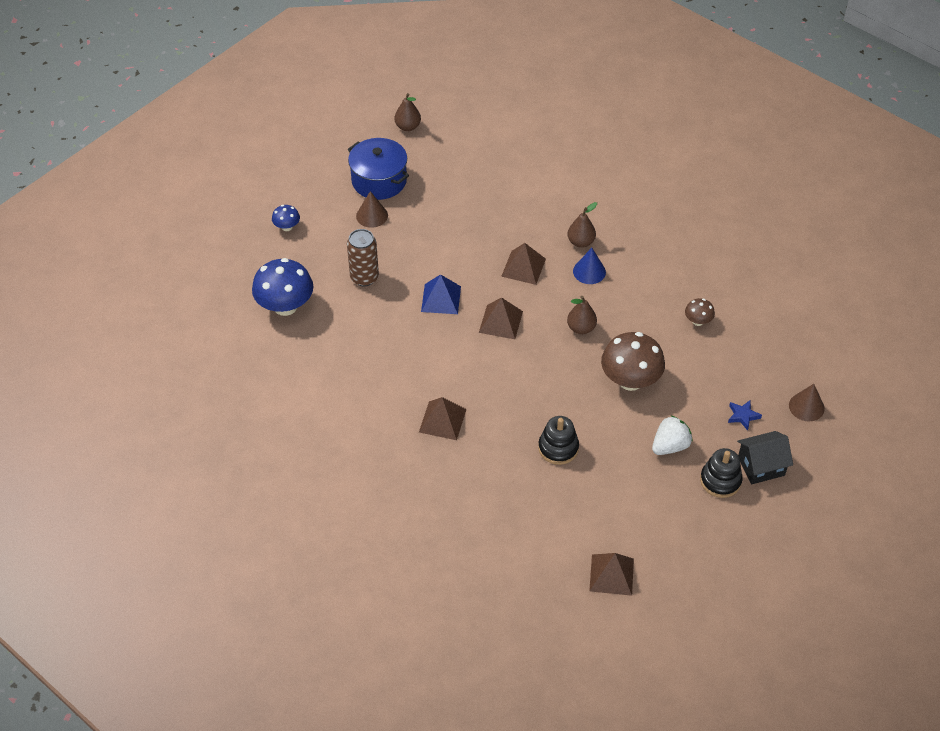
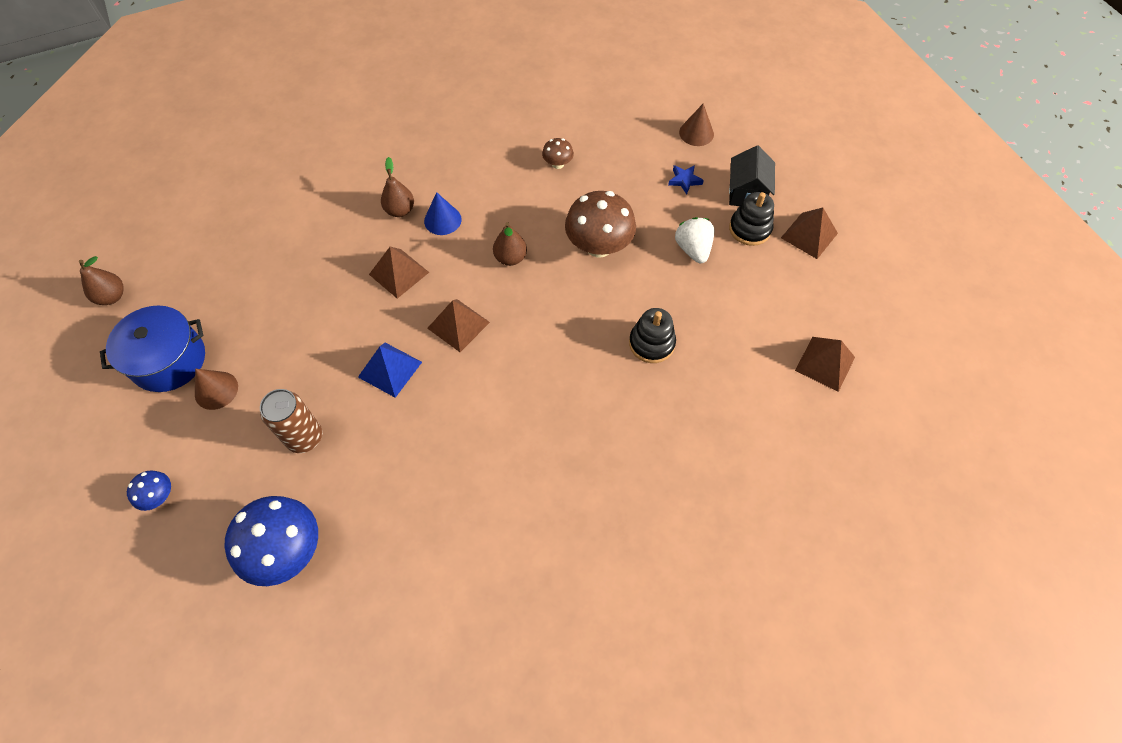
camera: 65 degrees left, 10 degrees up
brown pyramid [419,397,466,440] -> brown pyramid moved to [781,208,838,259]

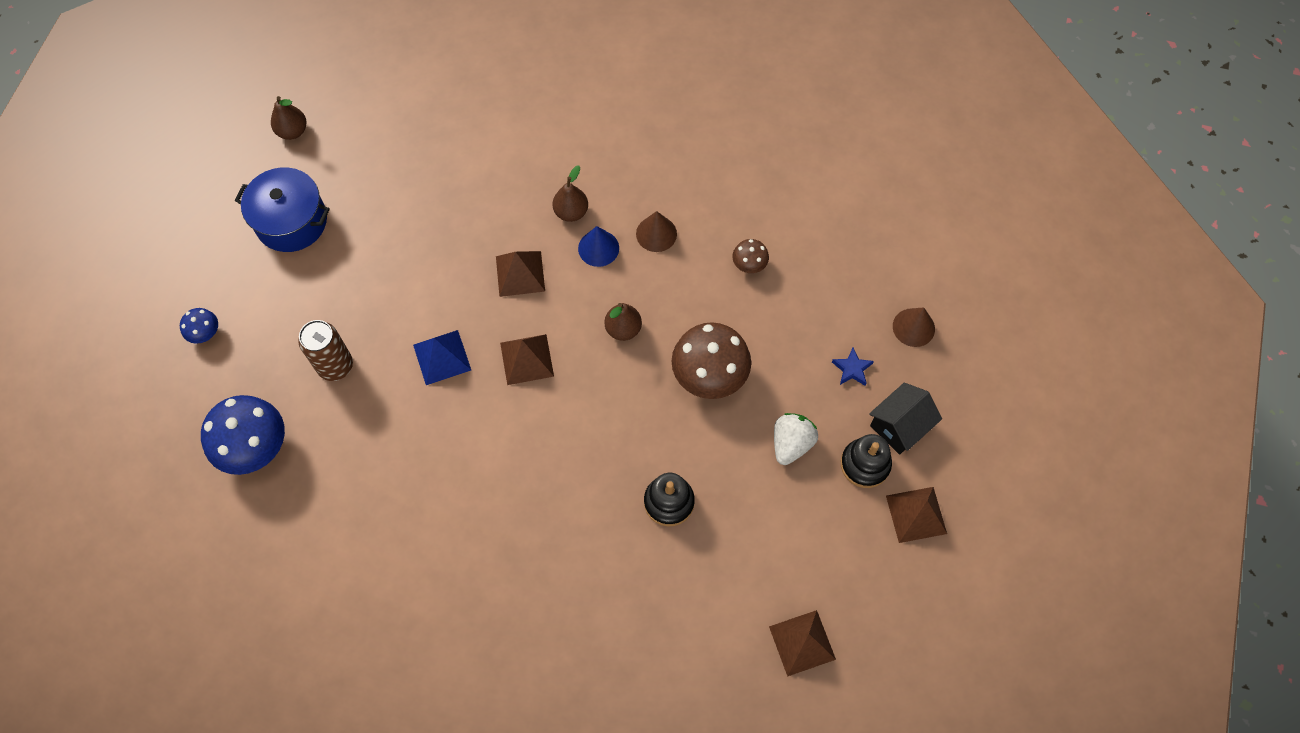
camera: 40 degrees right, 5 degrees up
brown cone [195,369,238,410] -> brown cone moved to [636,211,677,252]

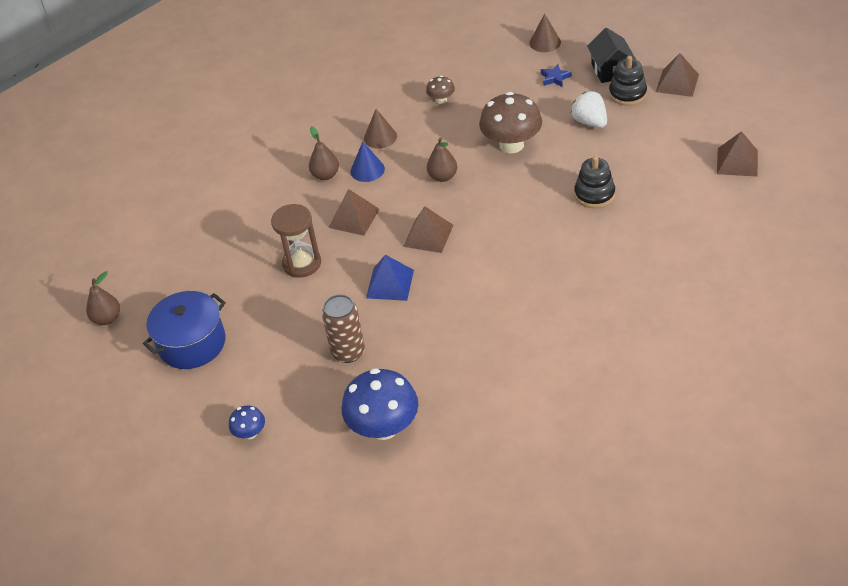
camera: 55 degrees left, 20 degrees down
none -> brown hourglass [271,204,321,278]

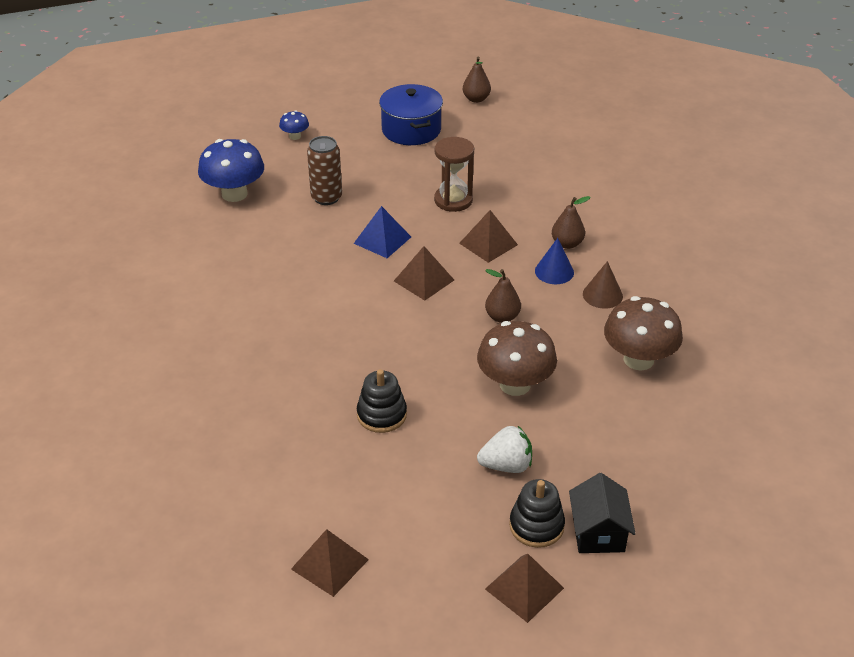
camera: 110 degrees right, 5 degrees down
brown mushroom [426,76,455,104] -> brown mushroom [604,296,683,371], size x2.06
brown cone [529,14,561,52] -> none
blue star [541,64,572,87] -> none
black house [587,28,636,83] -> black house turned 75 degrees clockwise [569,473,636,553]

